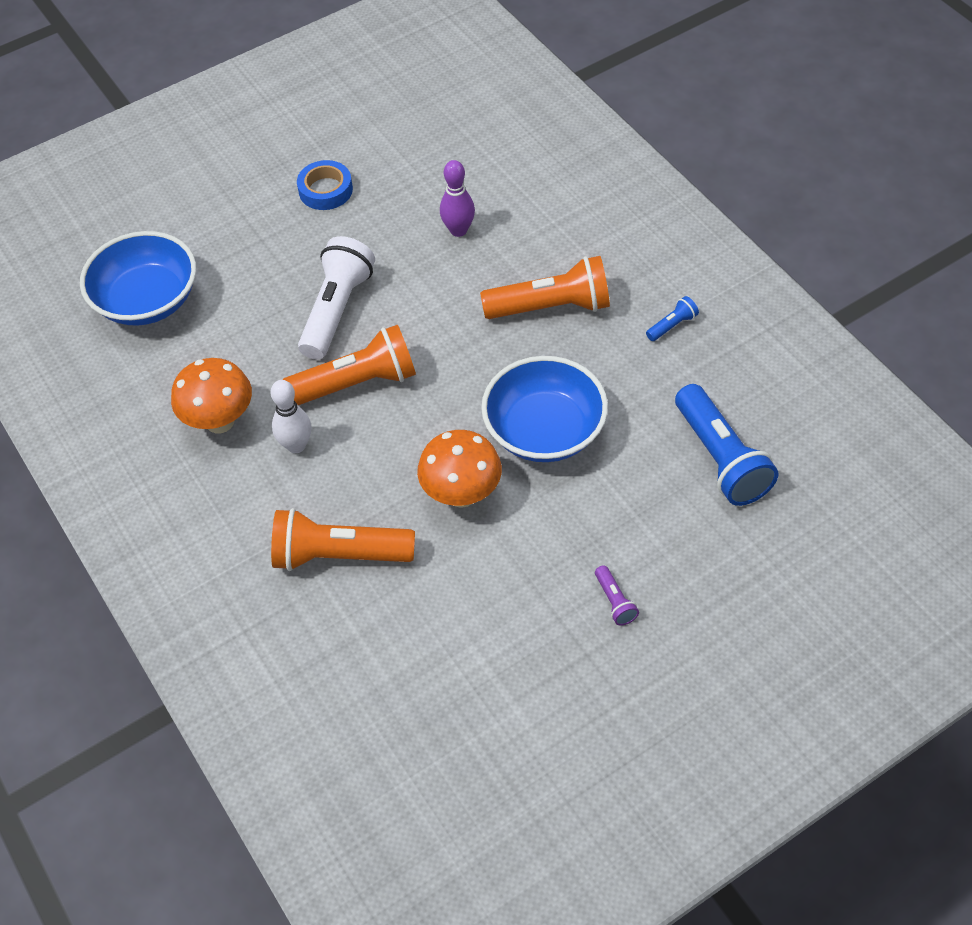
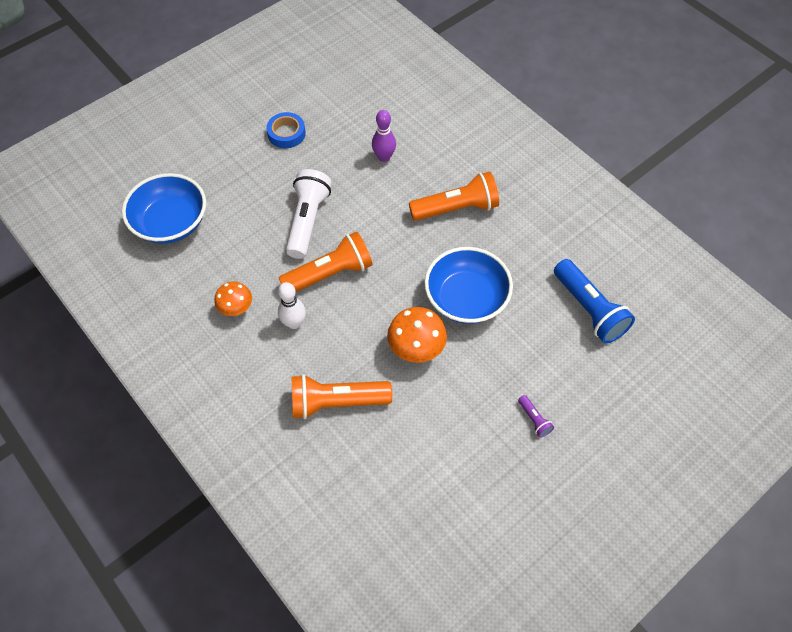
camera: 10 degrees left, 5 degrees up
orange mushroom [171,358,252,433] -> orange mushroom [214,282,252,316], size x0.66
blue flashlight [646,296,699,341] -> none

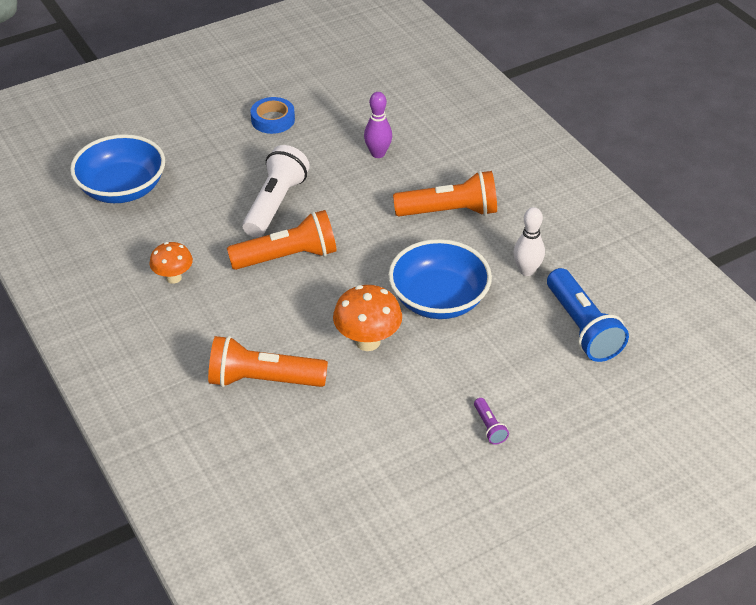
camera: 10 degrees right, 15 degrees down
white bowling pin [278,282,306,329] -> white bowling pin moved to [513,207,545,276]

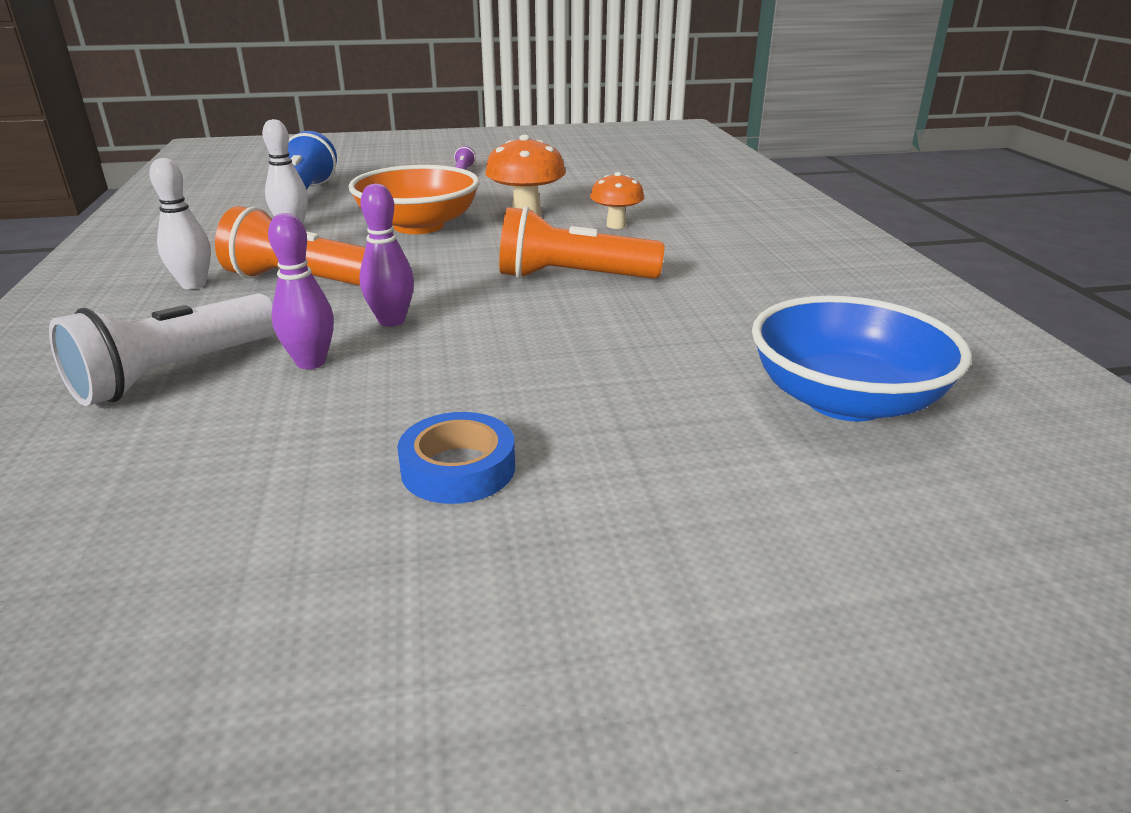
camera: 160 degrees left, 15 degrees down
orange mushroom [150,242,193,284] -> orange mushroom moved to [590,172,644,229]
orange flashlight [208,336,328,387] -> none
white flashlight [242,145,310,238] -> white flashlight moved to [49,293,276,406]
blue bowl [388,239,492,319] -> orange bowl [349,165,479,234]
none -> white bowling pin [149,158,211,289]
none -> purple bowling pin [359,184,414,327]

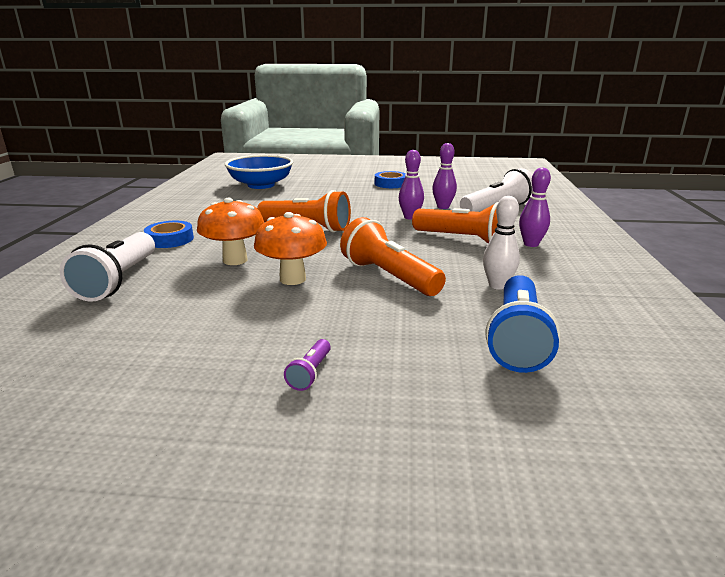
camera: 165 degrees left, 5 degrees down
white bowling pin [149,158,211,289] -> purple bowling pin [519,168,551,247]
orange bowl [349,165,479,234] -> orange flashlight [340,217,446,296]
orange mushroom [590,172,644,229] -> orange mushroom [197,198,264,265], size x1.52
none -> white flashlight [60,232,155,302]
none -> blue tape [144,221,194,248]

